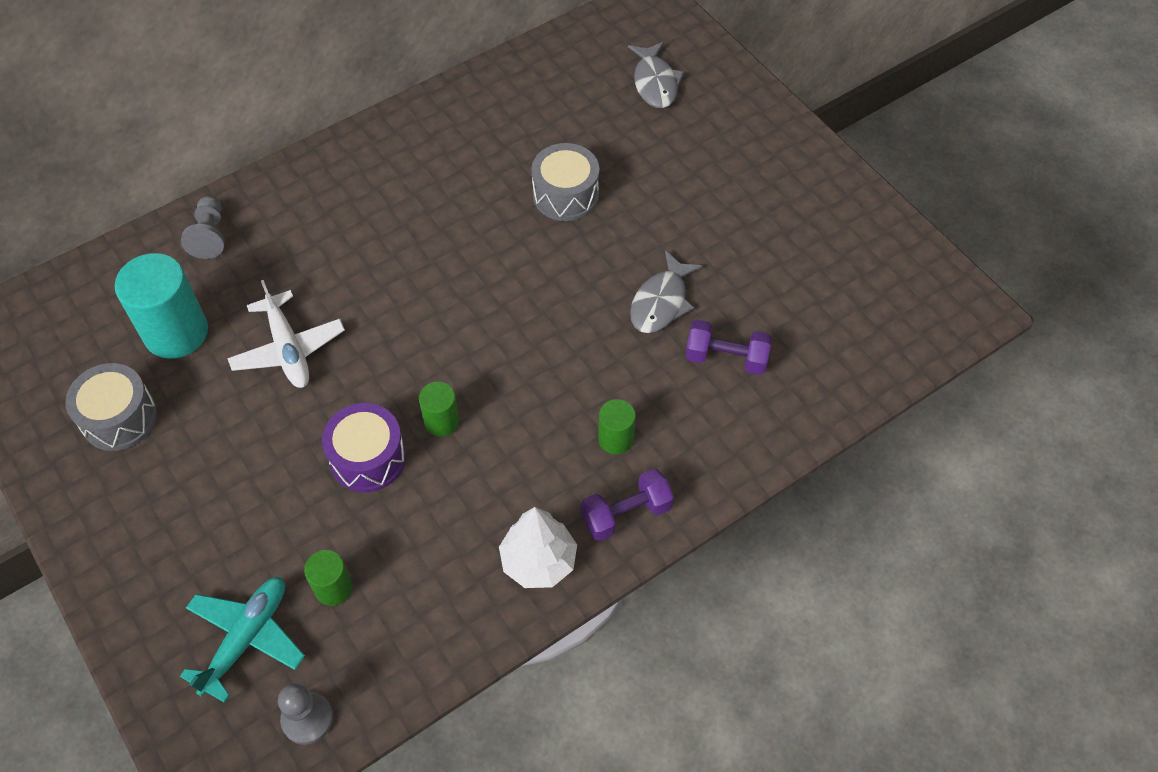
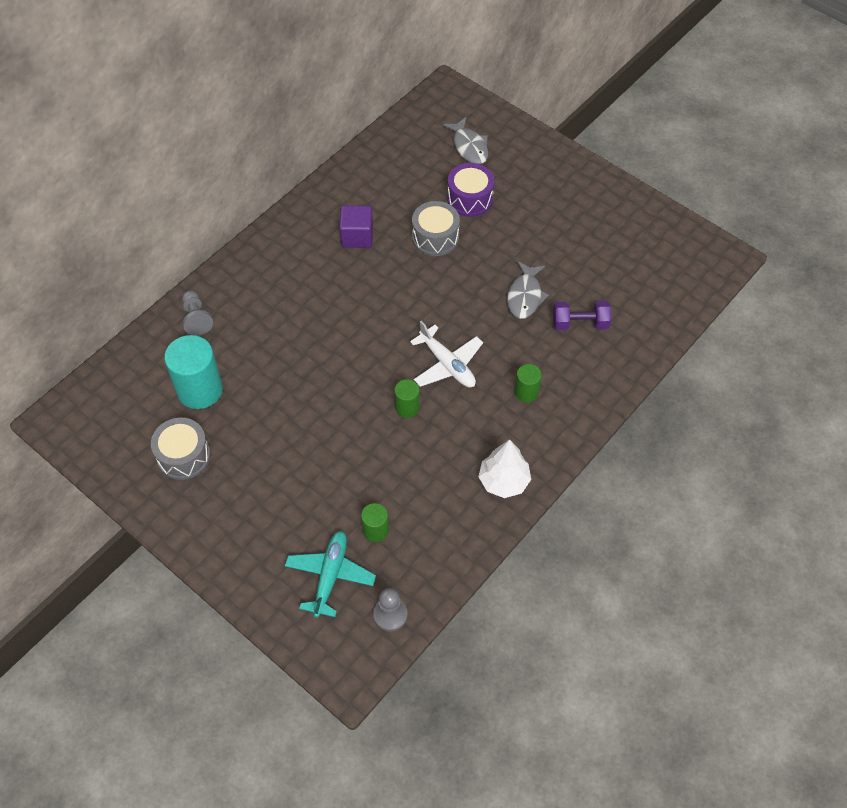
camera: 15 degrees left, 0 degrees up
white plane [227,280,345,388] -> white plane moved to [410,321,483,388]
purple drum [322,403,406,492] -> purple drum moved to [447,163,494,217]
purple dumbbell [581,468,674,541] -> none
none -> purple cube [339,205,373,248]

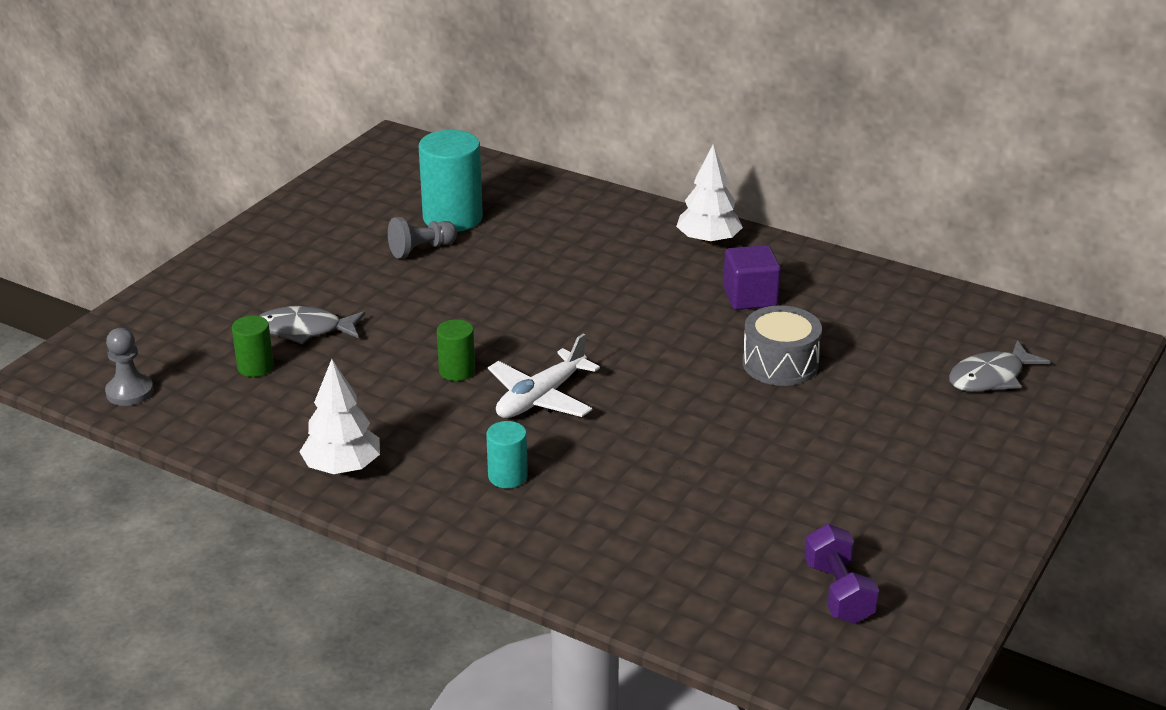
camera: 80 degrees right, 25 degrees down
grey drum [151,418,210,480] -> none
grey pawn [182,290,213,336] -> grey pawn moved to [388,217,457,259]
turquoise plane [285,531,376,618] -> none
purple drum [447,163,494,217] -> none
grey fish [507,261,549,319] -> grey fish moved to [260,306,365,344]
green cylinder [514,364,542,402] -> turquoise cylinder [486,421,528,488]
purple dumbbell [553,301,611,330] -> purple dumbbell moved to [804,524,879,624]
none -> white tree [676,144,743,245]

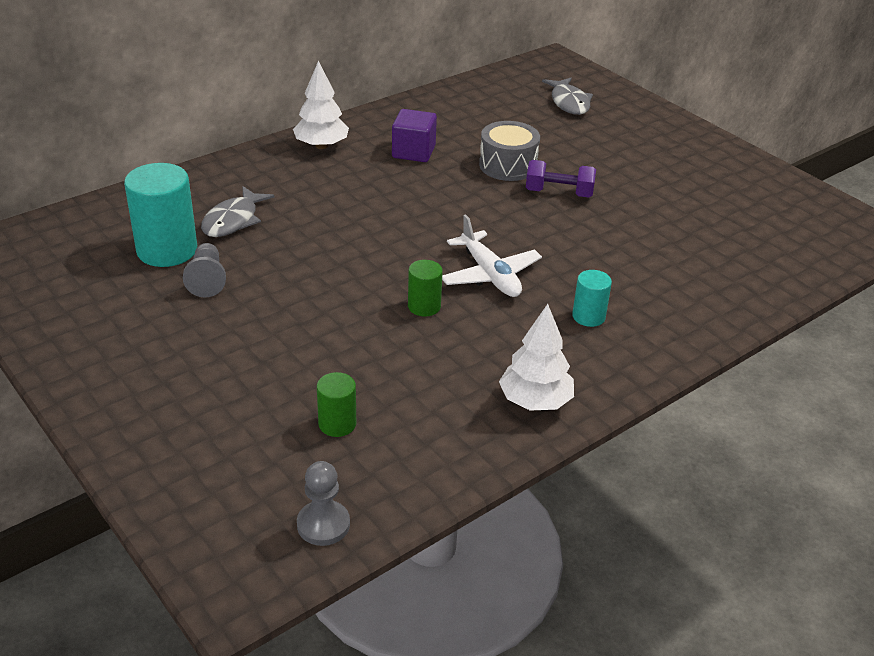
camera: 70 degrees left, 5 degrees up
grey fish [260,306,365,344] -> grey fish moved to [201,186,274,237]
purple dumbbell [804,524,879,624] -> purple dumbbell moved to [526,160,596,197]

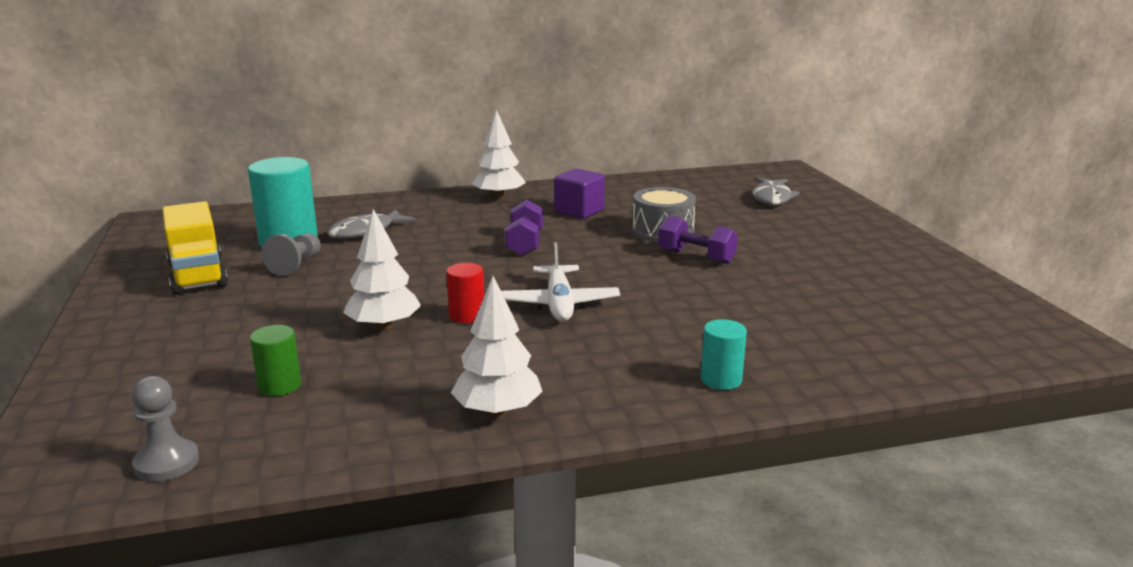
camera: 25 degrees right, 15 degrees down
green cylinder [408,260,443,317] -> red cylinder [446,263,484,323]
turquoise cylinder [572,270,612,327] -> turquoise cylinder moved to [701,319,747,390]
none -> yellow truck [162,201,228,295]
none -> white tree [343,209,421,331]
none -> purple dumbbell [505,200,543,256]

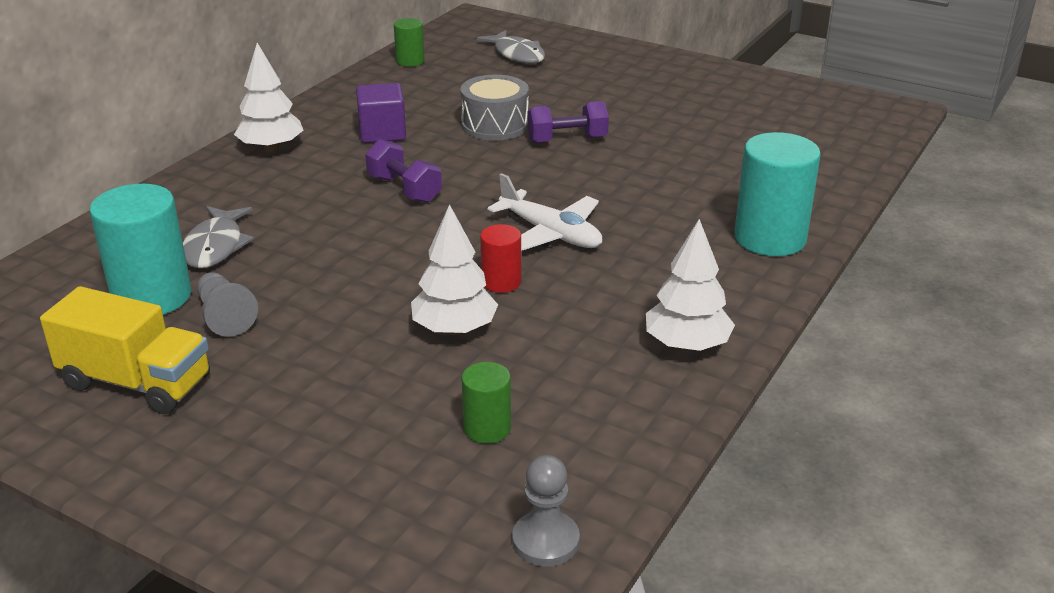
camera: 45 degrees left, 10 degrees up
turquoise cylinder [701,319,747,390] -> turquoise cylinder [734,132,821,256], size x1.90
none -> green cylinder [394,18,425,67]

